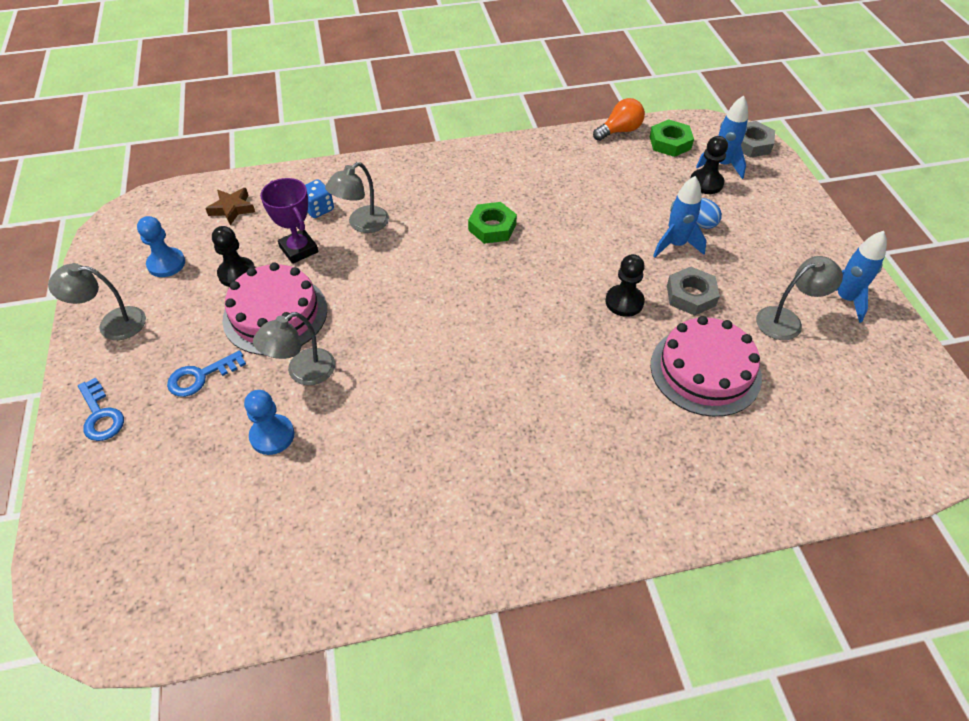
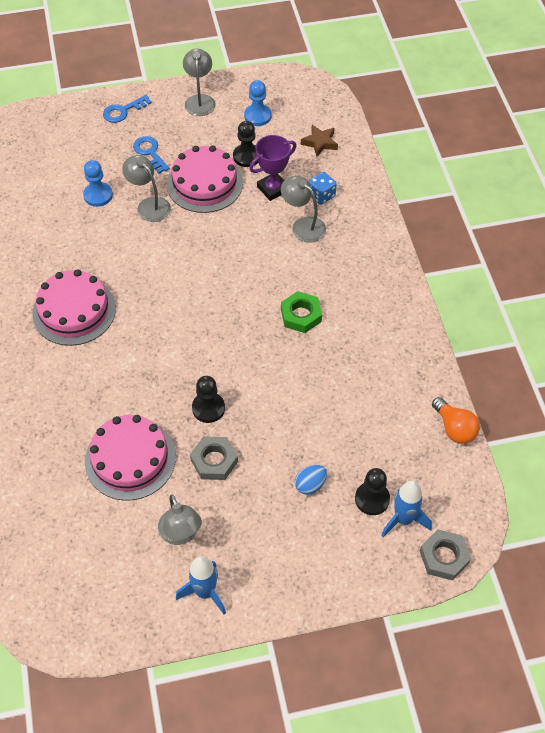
camera: 90 degrees right, 5 degrees up
green nut [650,119,694,157] -> none
blue rocket [653,176,707,257] -> none
none -> pink cake [32,269,116,346]

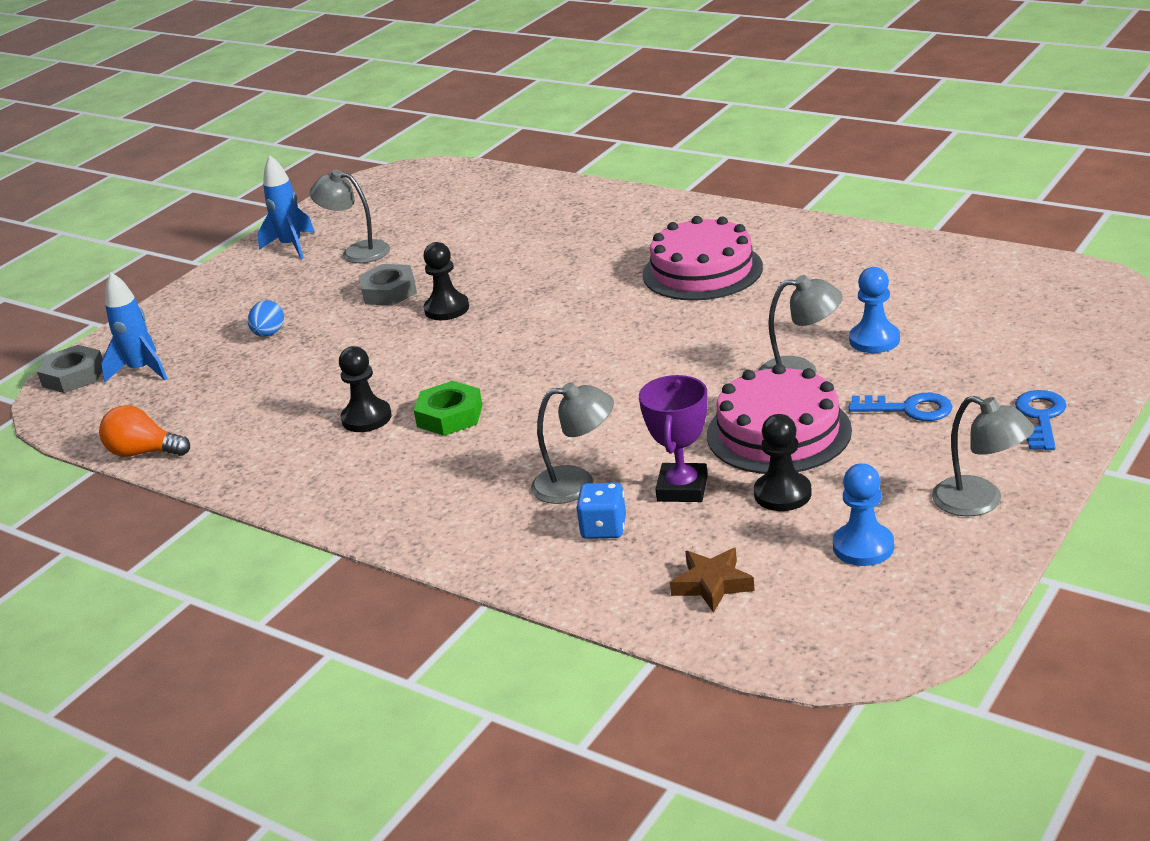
camera: 140 degrees right, 25 degrees down
pink cake [85,415,176,501] -> none
black pawn [355,468,390,515] -> black pawn moved to [339,346,392,432]

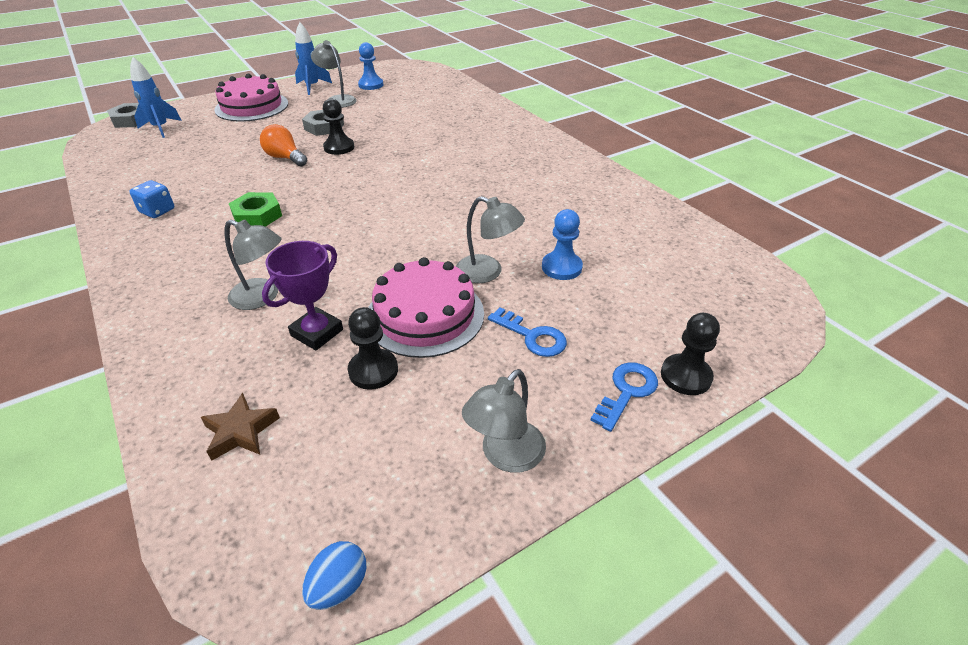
camera: 20 degrees right, 10 degrees up
orange light bulb [99,405,190,457] -> orange light bulb moved to [260,124,307,167]
blue egg [248,300,284,337] -> blue egg moved to [302,541,367,610]
black pawn [339,346,392,432] -> black pawn moved to [661,313,720,395]
blue dice [576,482,626,539] -> blue dice moved to [129,180,174,218]
pink cake [643,216,763,301] -> pink cake moved to [214,74,288,122]
blue pawn [833,463,894,566] -> blue pawn moved to [358,42,383,90]
grey lamp [932,396,1035,516] -> grey lamp turned 60 degrees clockwise [462,369,546,473]

